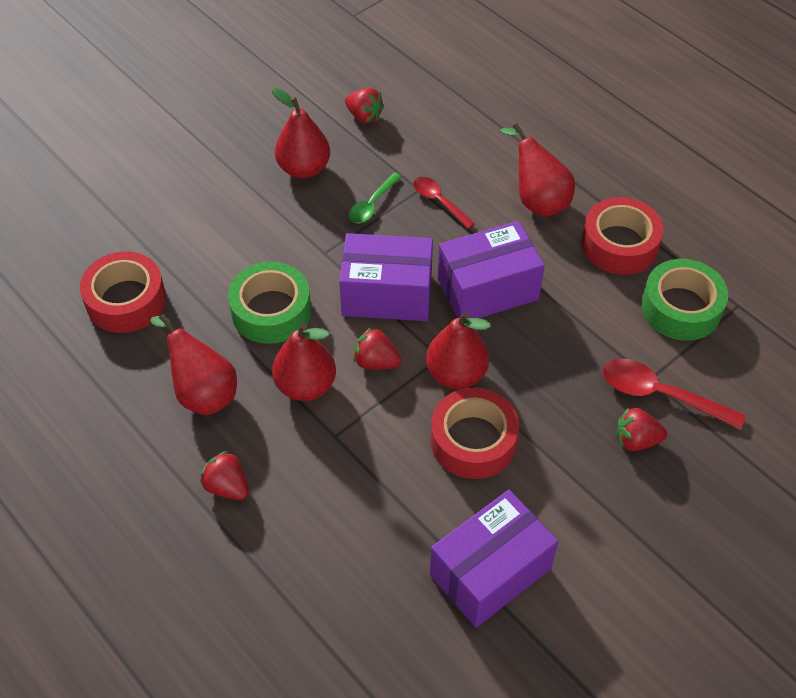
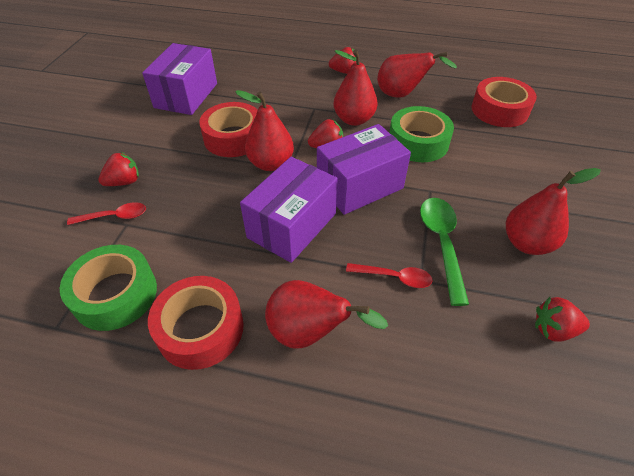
camera: 145 degrees right, 5 degrees down
green spoon [349,172,402,223] -> green spoon [420,198,469,306], size x1.60
red spoon [602,359,746,430] -> red spoon [67,202,146,225], size x0.63

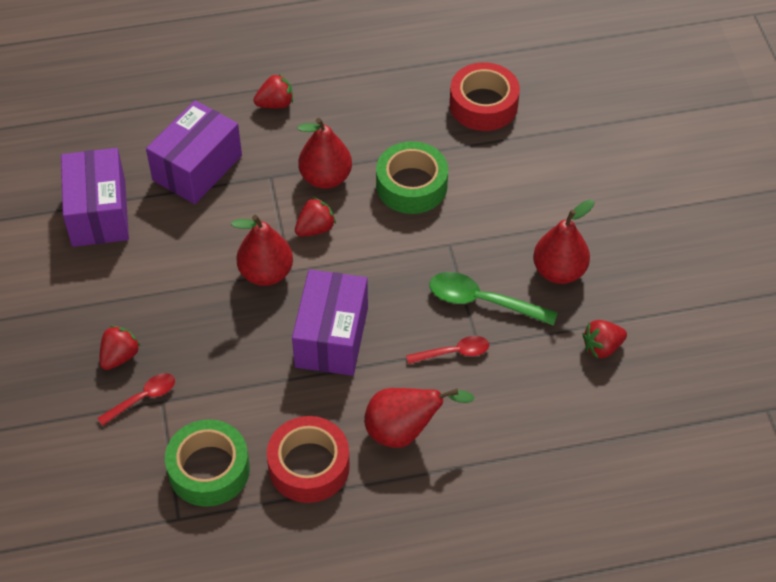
camera: 25 degrees left, 5 degrees up
red tape [199,102,258,157] -> none
purple box [317,124,411,215] -> purple box moved to [146,100,242,204]
red pear [377,52,457,98] -> none
green spoon [420,198,469,306] -> green spoon turned 45 degrees counterclockwise [429,272,558,326]

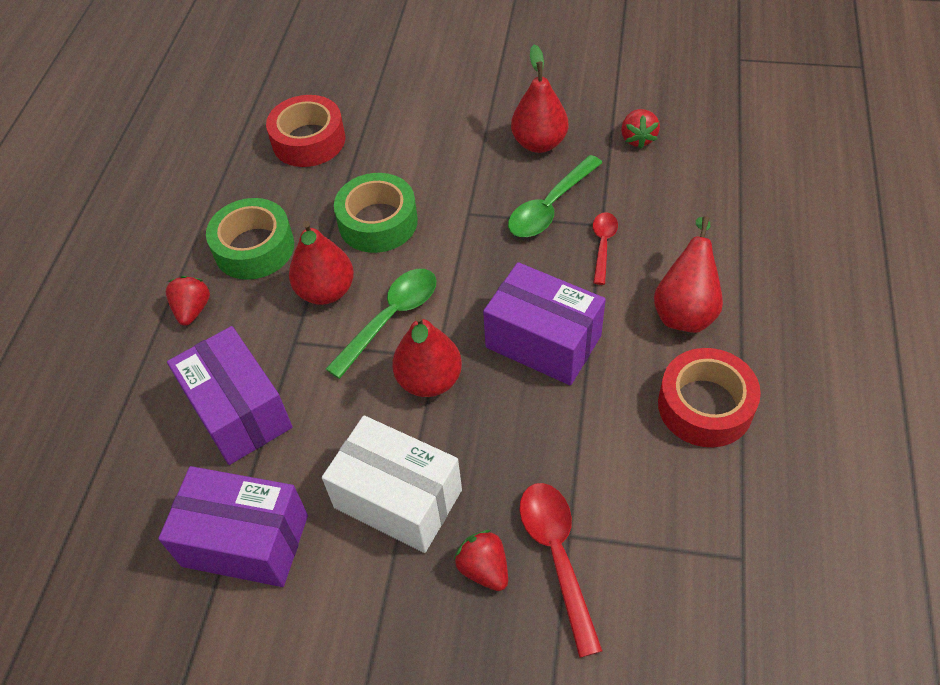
camera: 65 degrees left, 0 degrees up
red spoon [97,373,175,426] -> red spoon [519,483,603,658], size x1.60
green tape [165,419,250,507] -> green tape moved to [206,198,294,280]
red strawberry [295,197,336,237] -> green spoon [326,269,436,379]
none -> white box [322,416,462,553]

